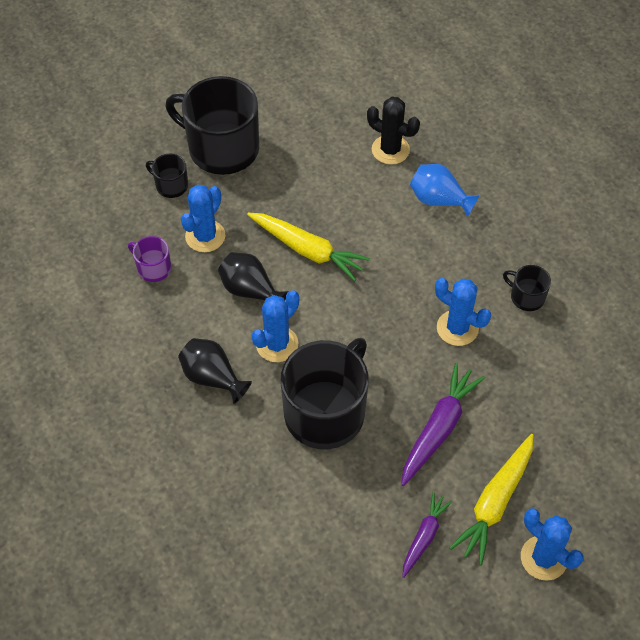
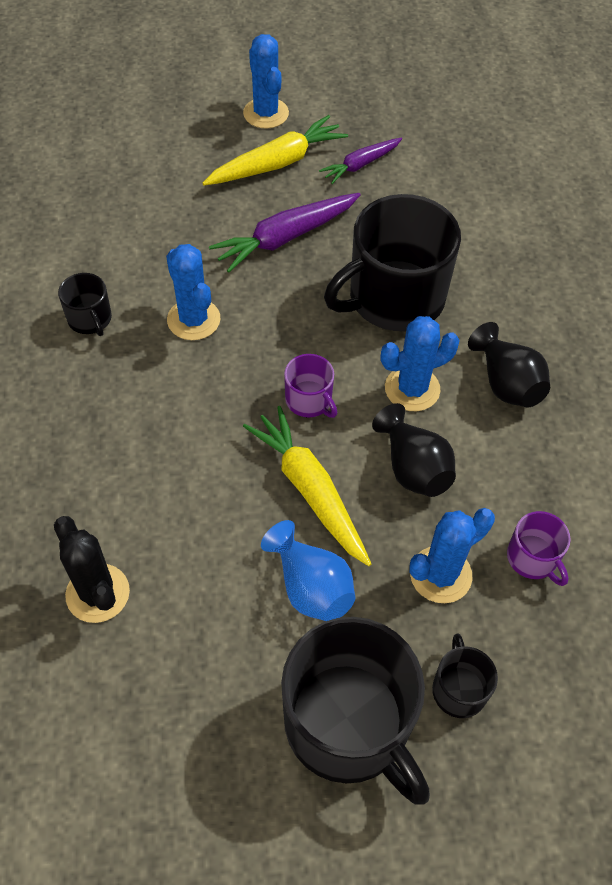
camera: 155 degrees left, 0 degrees up
black mug [146,154,188,198] -> black mug turned 150 degrees counterclockwise [432,633,498,718]
blue vase [410,164,480,218] -> blue vase moved to [261,520,355,621]
none -> purple mug [284,354,338,418]

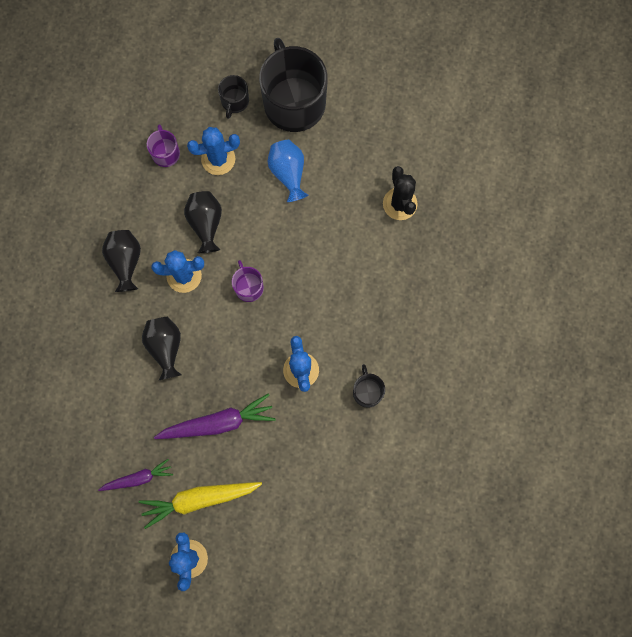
camera: 160 degrees left, 20 degrees up
yellow carrot [243,406,371,566] -> none
black mug [324,194,461,331] -> black vase [142,317,182,380]

